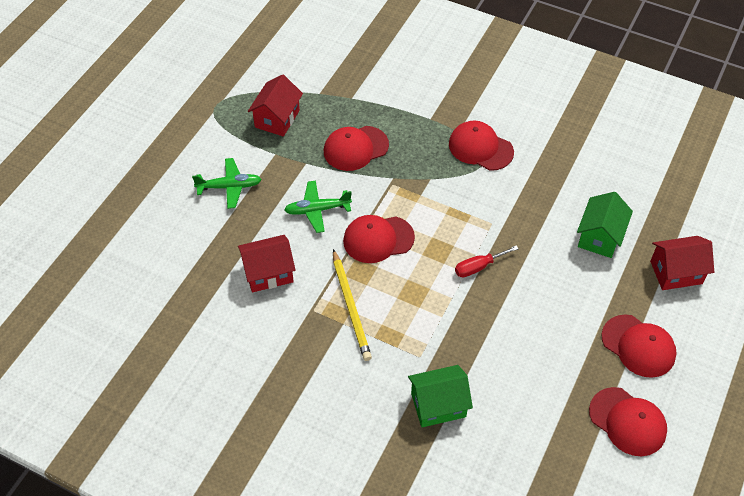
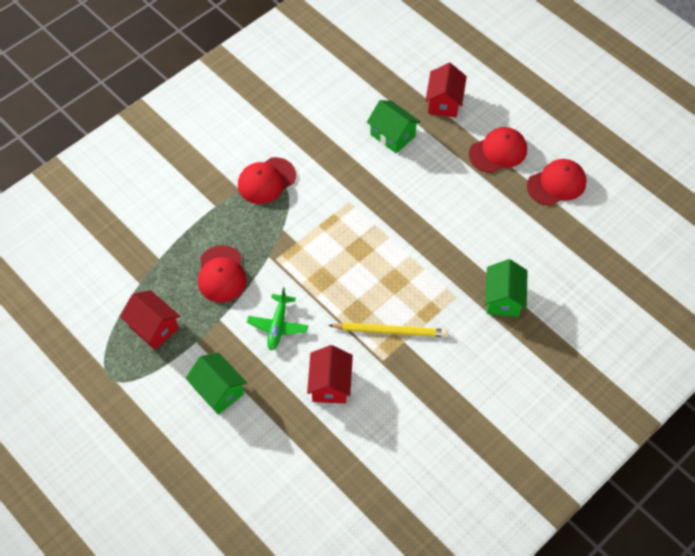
camera: 70 degrees left, 5 degrees up
green plane [192,158,262,209] -> green house [185,352,247,415]
red cap [343,215,415,263] -> none
red screwdriver [455,245,519,277] -> none

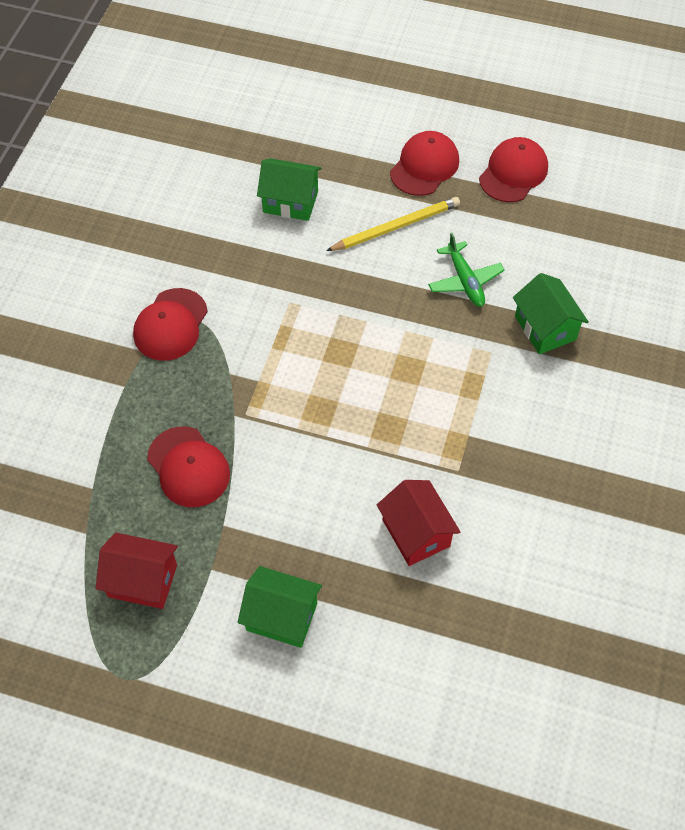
camera: 30 degrees left, 0 degrees up
green plane [247,287,308,350] -> green plane moved to [428,233,505,307]
yellow pencil [328,322,448,337] -> yellow pencil moved to [326,197,460,251]
red house [425,63,467,118] -> none

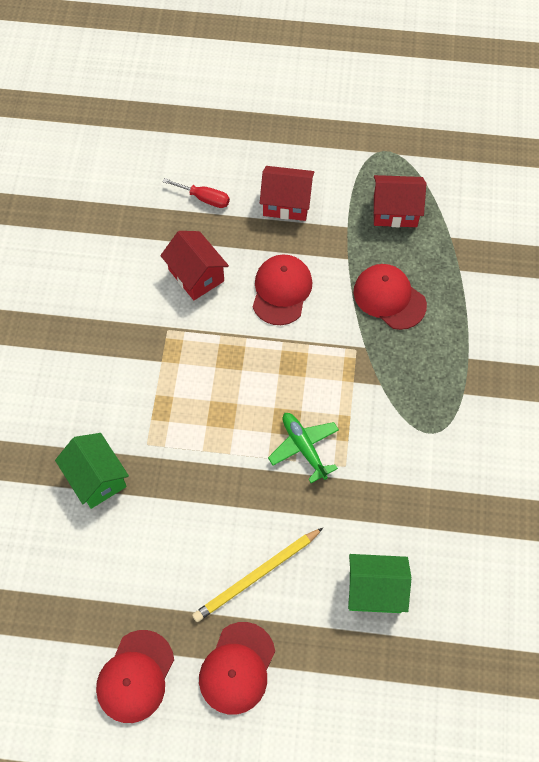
camera: 170 degrees right, 5 degrees up
red cap [133,288,208,361] -> red cap moved to [253,254,312,325]
green house [238,566,322,648] -> red house [260,166,314,221]
green plane [428,233,505,307] -> green plane moved to [268,413,339,483]
none -> red screwdriver [162,178,230,208]

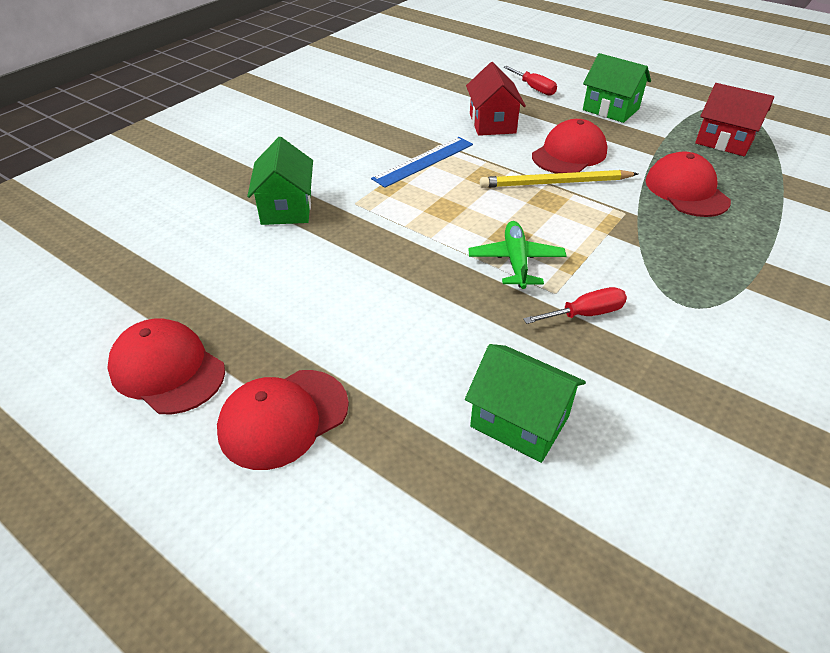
camera: 30 degrees right, 20 degrees down
red cap [96,630,174,723] -> red cap turned 75 degrees clockwise [107,318,225,415]
yellow pencil [192,528,323,622] -> yellow pencil moved to [480,170,638,188]
red house [260,166,314,221] -> green house [583,53,651,123]
none -> blue ruler [371,137,473,188]
none -> red screwdriver [523,287,627,324]

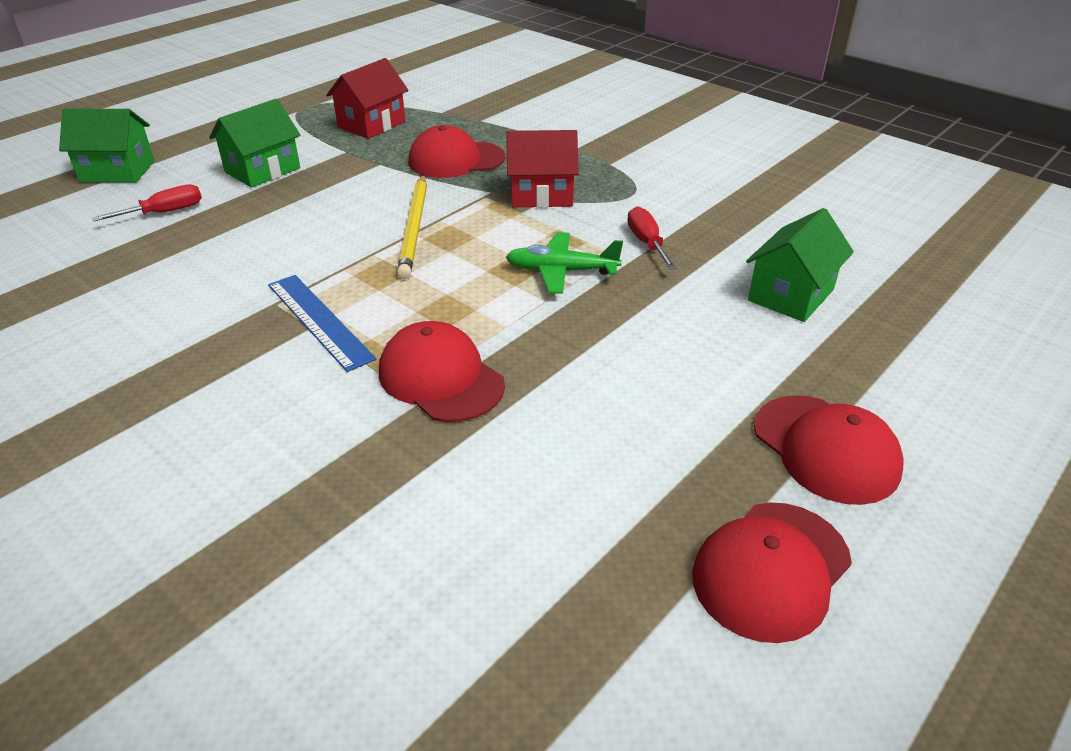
camera: 85 degrees left, 5 degrees down
green house [247,137,313,225] -> green house moved to [59,108,154,183]
red house [466,62,526,136] -> red house moved to [506,130,579,208]
red cap [532,119,608,173] -> red cap moved to [379,321,505,422]

